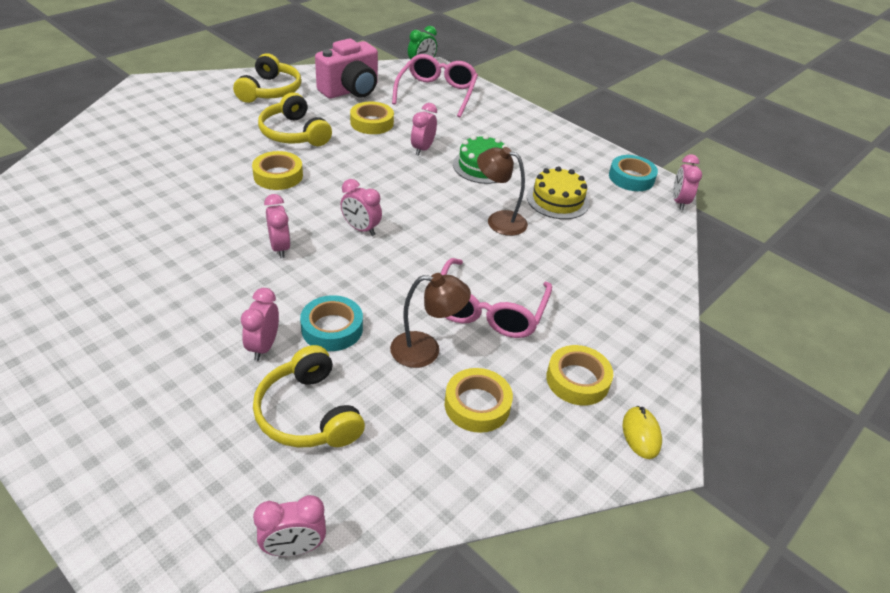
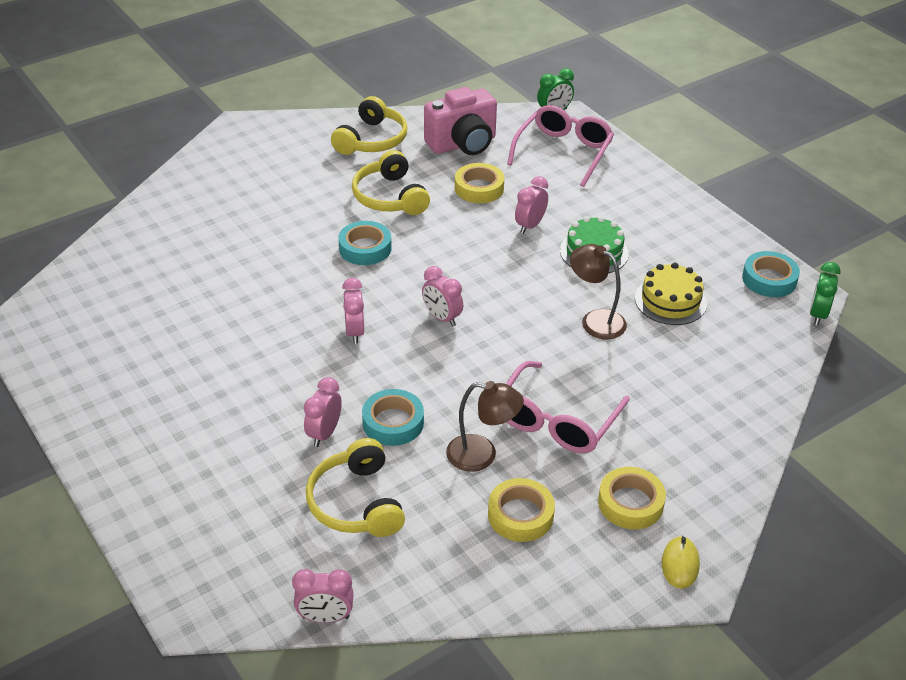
camera: 15 degrees right, 0 degrees up
yellow tape [252,151,303,190] -> turquoise tape [338,221,392,265]
pink clock [673,154,702,210] -> green clock [810,262,841,325]

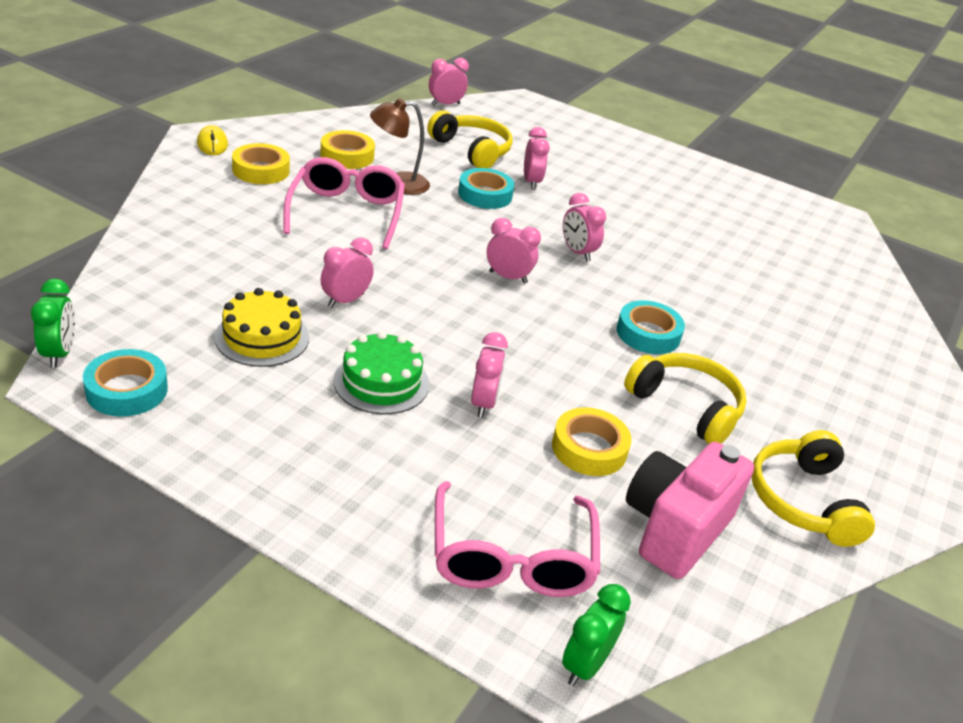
camera: 150 degrees right, 5 degrees down
brown lamp [570,244,627,339] -> pink clock [320,238,374,308]

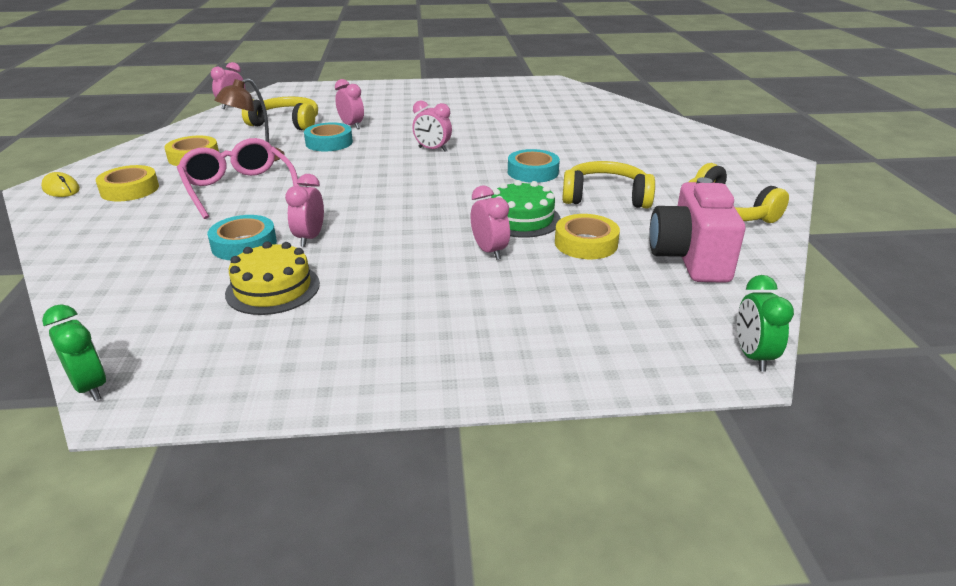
camera: 30 degrees left, 5 degrees down
turquoise tape [83,349,168,417] -> turquoise tape moved to [207,215,277,260]
green cake [333,331,429,414] -> green cake moved to [491,180,561,238]
pink glasses [435,481,600,597] -> none
pink clock [487,218,541,284] -> none

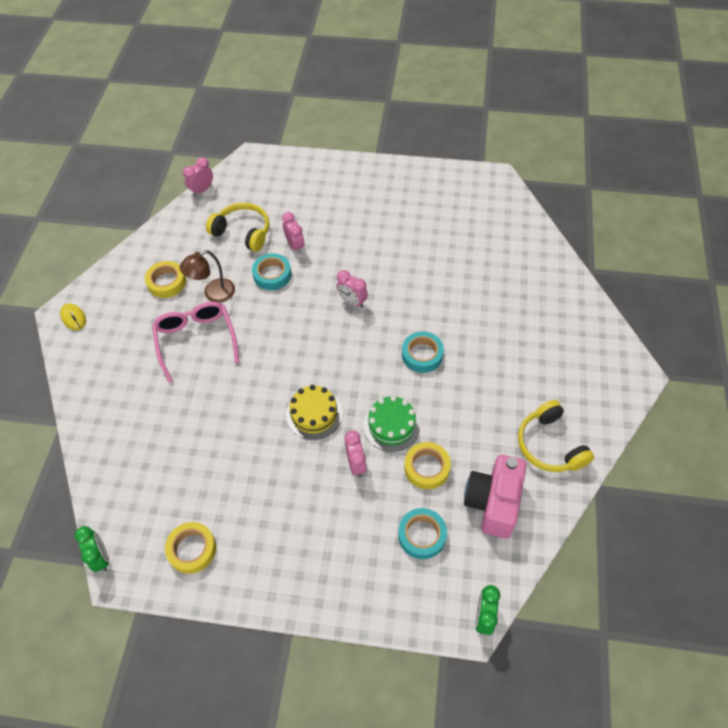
camera: 15 degrees right, 25 degrees up
yellow tape [96,165,159,201] -> yellow tape moved to [165,522,216,574]
turquoise tape [207,215,277,260] -> turquoise tape moved to [398,508,447,559]
yellow cake [225,241,320,315] -> yellow cake moved to [286,385,343,440]
pink clock [285,174,324,247] -> none
yellow headphones [562,161,655,208] -> none

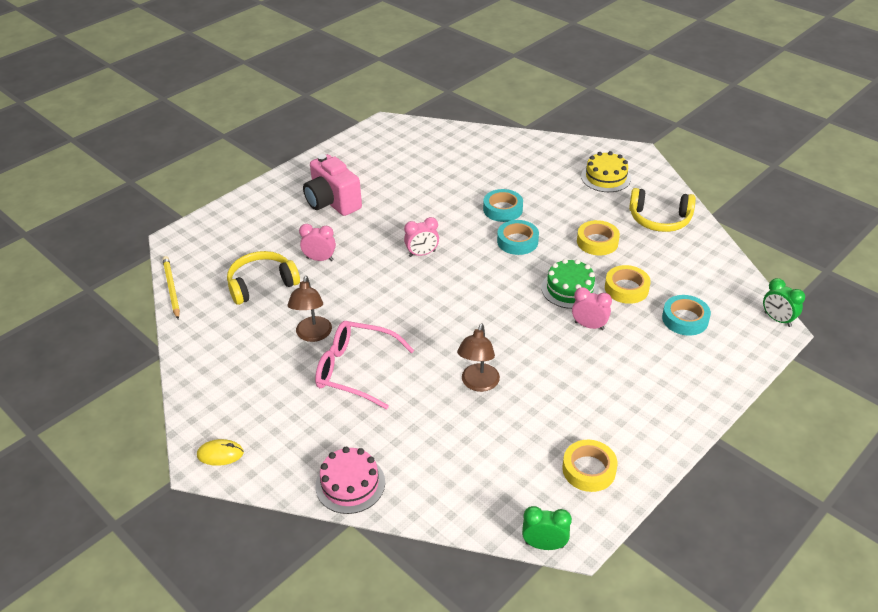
camera: 55 degrees left, 15 degrees down
yellow tape [145,261,186,298] -> yellow tape moved to [577,220,620,255]
pink clock [183,157,213,196] -> yellow pencil [162,256,180,319]
turquoise tape [252,253,292,290] -> turquoise tape moved to [483,189,523,222]
yellow cake [286,385,343,440] -> yellow cake moved to [581,151,631,192]
pink camera [464,455,526,539] -> pink camera moved to [303,154,362,216]
none -> pink cake [315,447,385,514]
none -> brown lamp [457,324,500,392]

